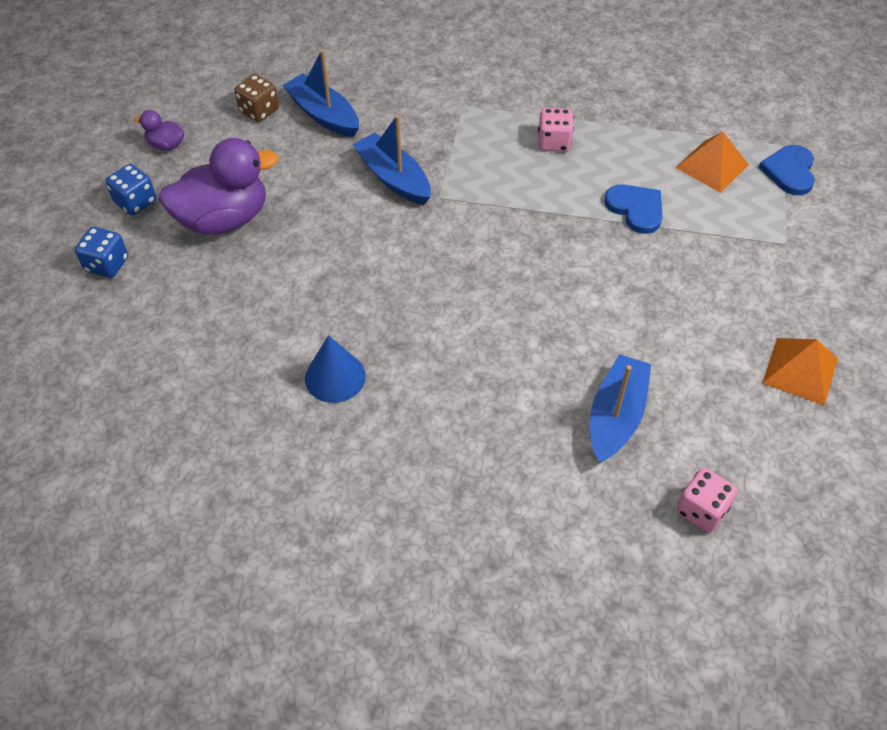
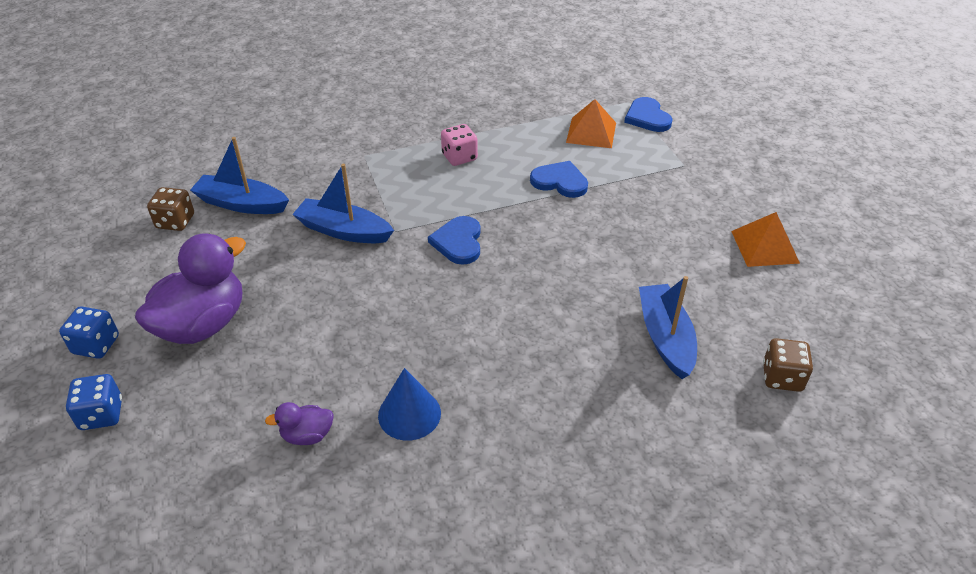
camera: 30 degrees left, 10 degrees down
purple duck [134,110,184,151] -> purple duck moved to [265,402,334,445]
pink dice [676,468,738,532] -> brown dice [763,338,813,392]
none -> blue heart [428,216,481,265]

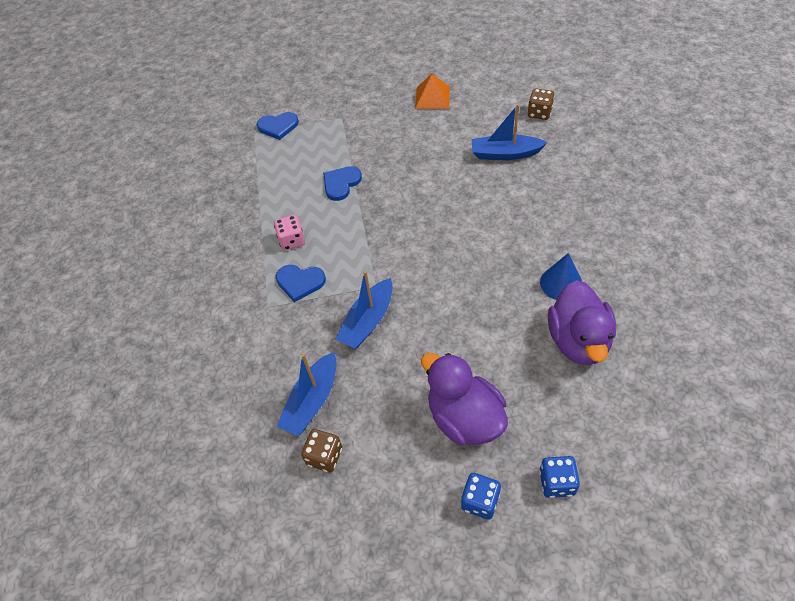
camera: 75 degrees left, 10 degrees up
purple duck [265,402,334,445] -> purple duck [548,280,616,365], size x2.19
blue heart [428,216,481,265] -> blue heart moved to [276,265,326,302]
orange pyramid [566,99,616,148] -> none

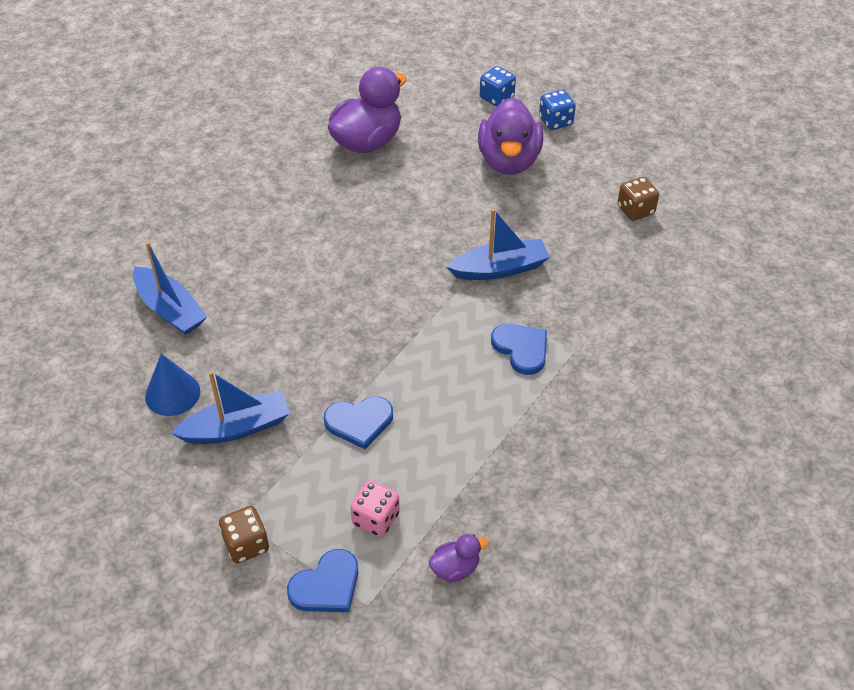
camera: 140 degrees left, 5 degrees down
blue heart [257,112,299,140] -> blue heart turned 105 degrees clockwise [287,549,358,612]
pink dice [274,215,305,250] -> pink dice moved to [350,480,400,537]
blue boat [277,352,337,436] -> blue boat moved to [171,371,290,444]
orange pyramid [415,74,450,109] -> none
brown dice [528,88,554,120] -> brown dice moved to [219,506,269,563]
blue cone [540,253,582,300] -> blue cone moved to [145,354,200,416]
none -> purple duck [429,534,489,582]

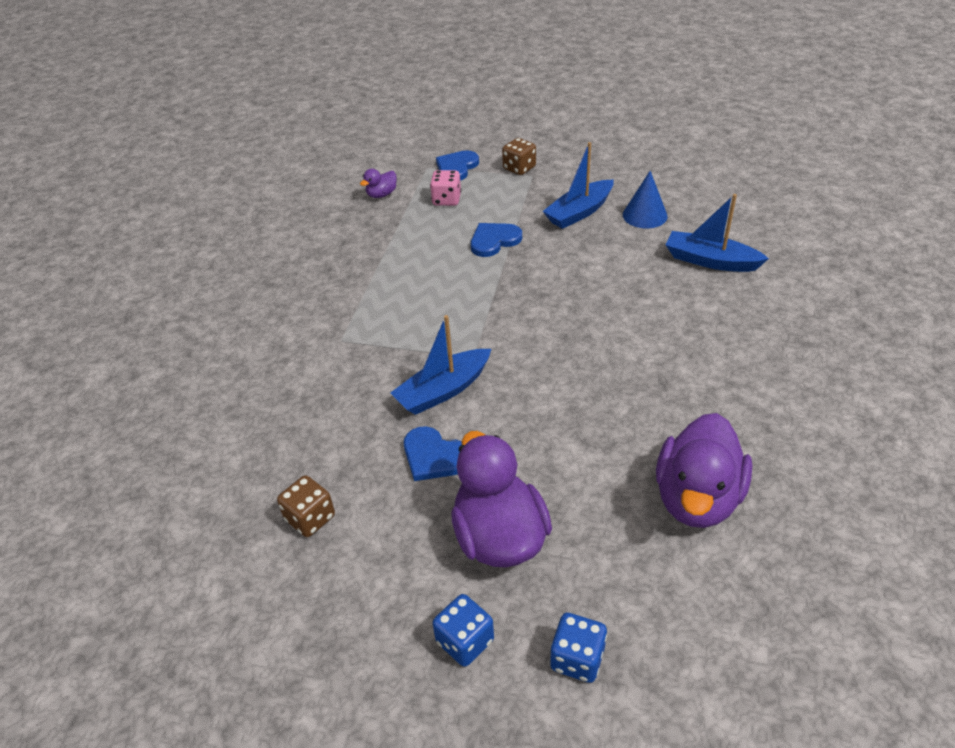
camera: 160 degrees right, 5 degrees down
blue heart [491,324,547,375] -> blue heart moved to [404,426,462,481]

